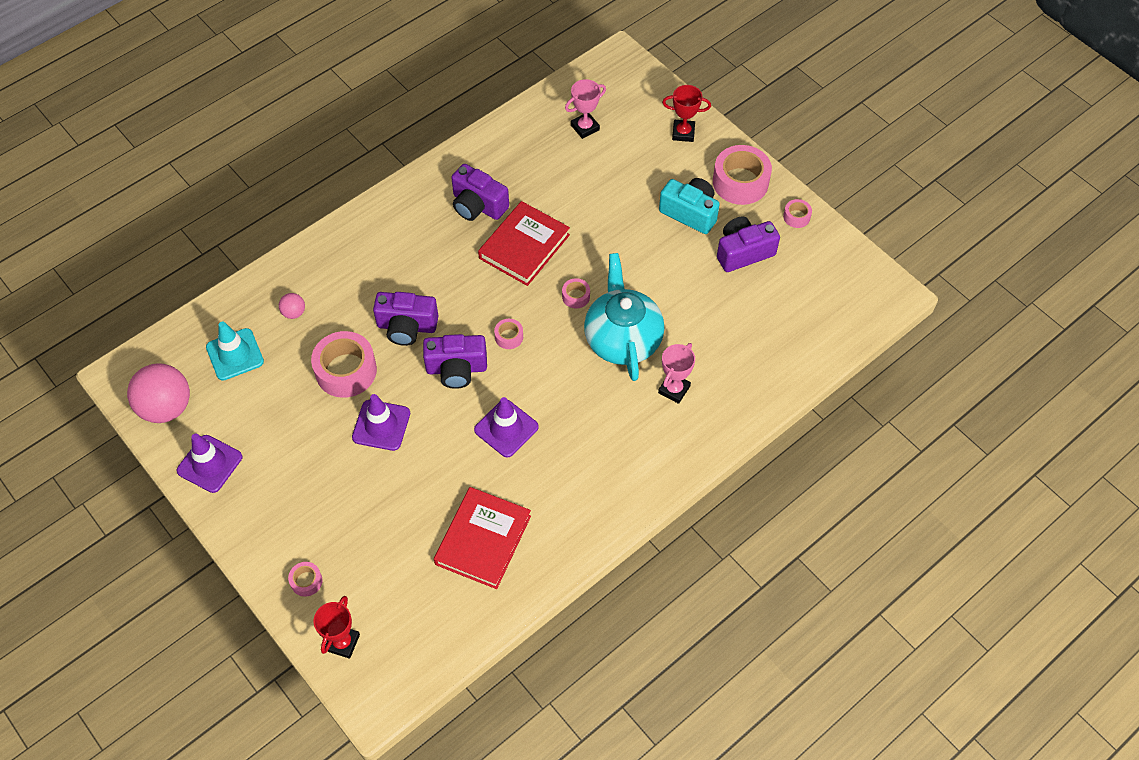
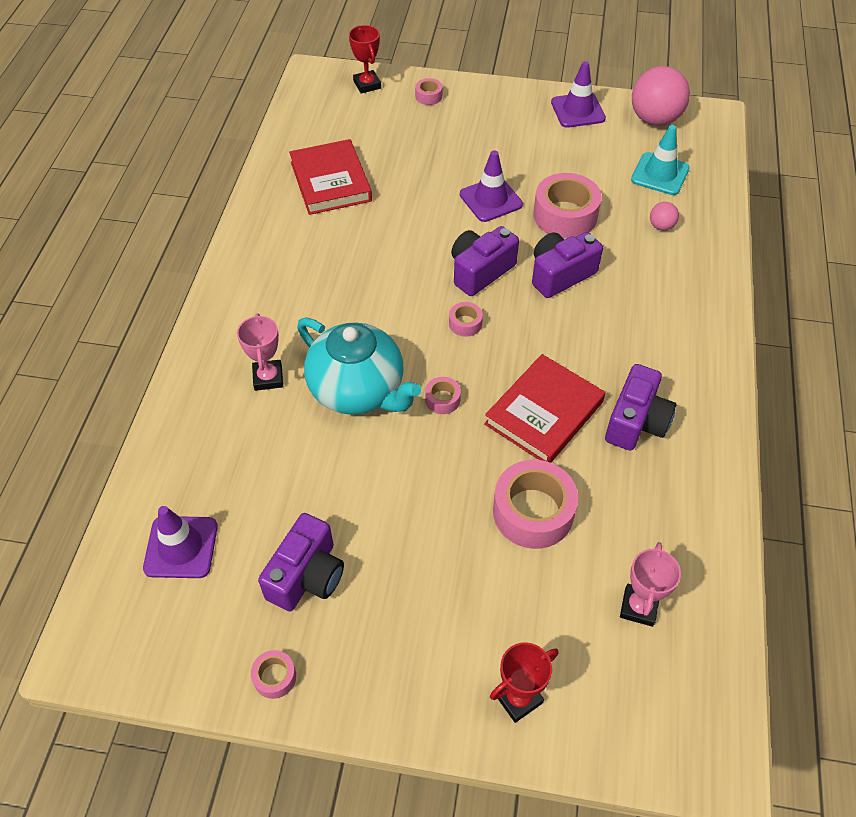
camera: 140 degrees right, 5 degrees down
purple camera [451,164,509,221] -> purple camera turned 120 degrees clockwise [605,364,676,451]
purple traffic cone [474,397,539,458] -> purple traffic cone moved to [143,506,218,578]
red book [478,201,570,286] -> red book turned 45 degrees clockwise [484,354,605,463]
turquoise camera [659,178,720,234] -> none
pink tape [713,145,772,205] -> pink tape moved to [493,460,578,549]

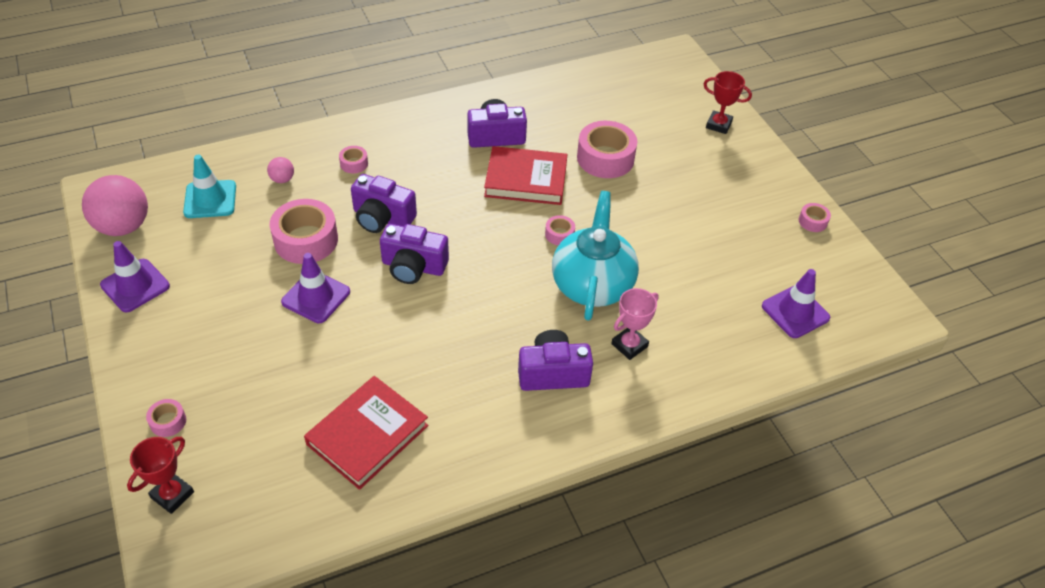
camera: 125 degrees left, 5 degrees down
purple camera [258,513,344,611] -> purple camera moved to [518,330,593,391]
pink tape [449,302,483,337] -> pink tape moved to [339,146,368,173]
pink trophy [620,542,681,627] -> none

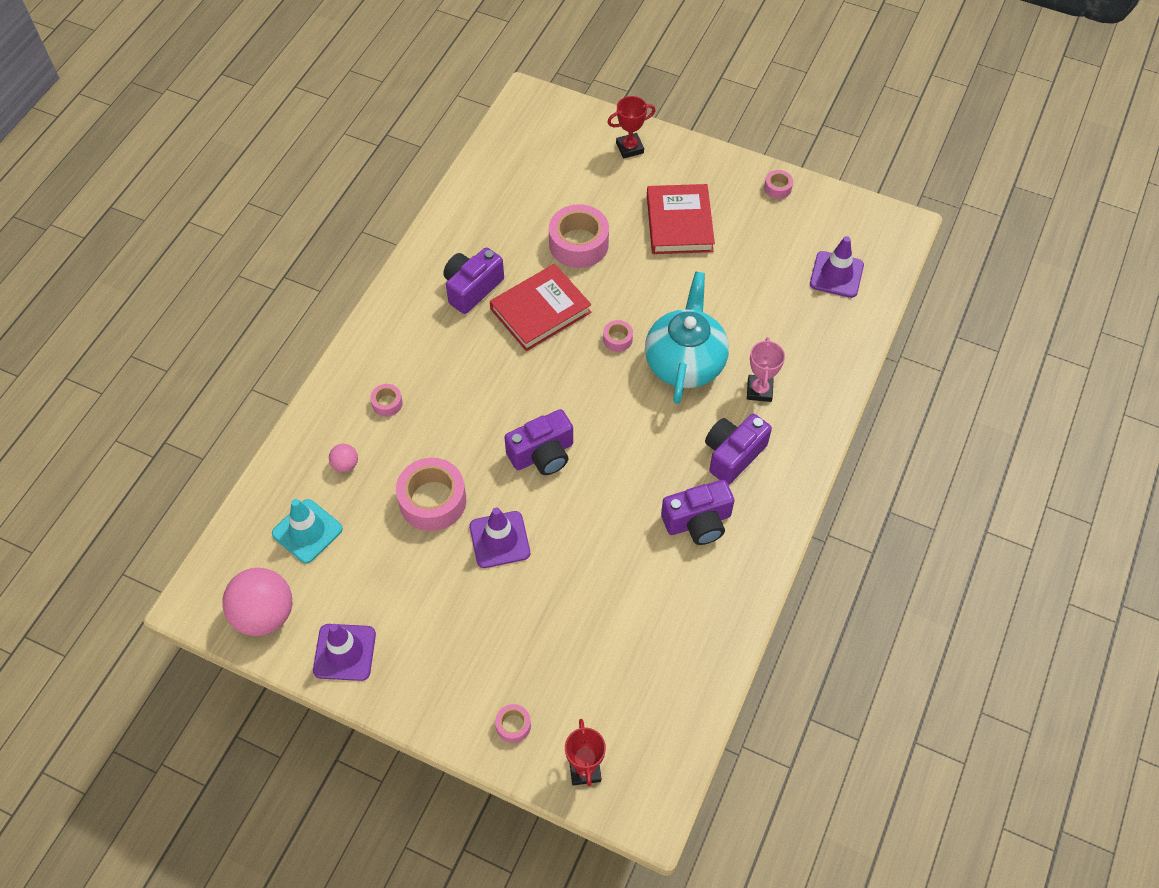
camera: 40 degrees left, 10 degrees up
red book [304,376,428,490] -> red book moved to [647,184,715,254]
purple camera [351,174,417,233] -> purple camera moved to [661,480,735,545]
turquoise teapot [552,191,639,321] -> turquoise teapot turned 45 degrees clockwise [645,272,729,404]

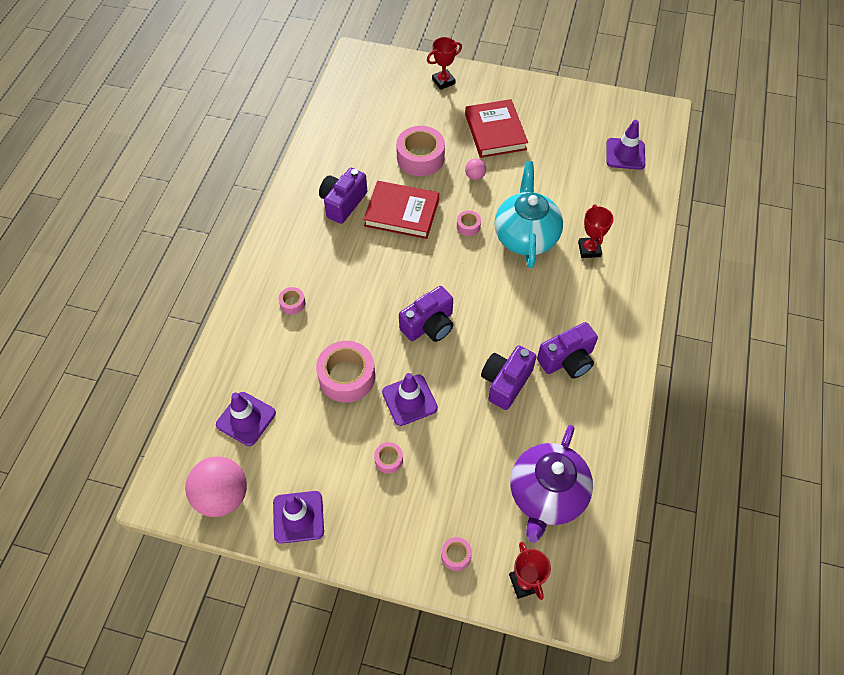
camera: 10 degrees left, 0 degrees up
turquoise traffic cone [272,499,343,563] -> purple traffic cone [216,392,276,446]
pink ball [329,444,358,472] -> pink ball moved to [465,159,486,180]
red book [490,264,592,351] -> red book turned 60 degrees clockwise [363,181,439,239]
purple camera [705,414,772,485] -> purple camera moved to [481,346,537,410]
pink trophy [747,337,785,402] -> red trophy [578,204,614,258]
pink tape [764,170,793,199] -> pink tape moved to [374,442,403,473]
none -> purple teapot [510,425,593,543]

